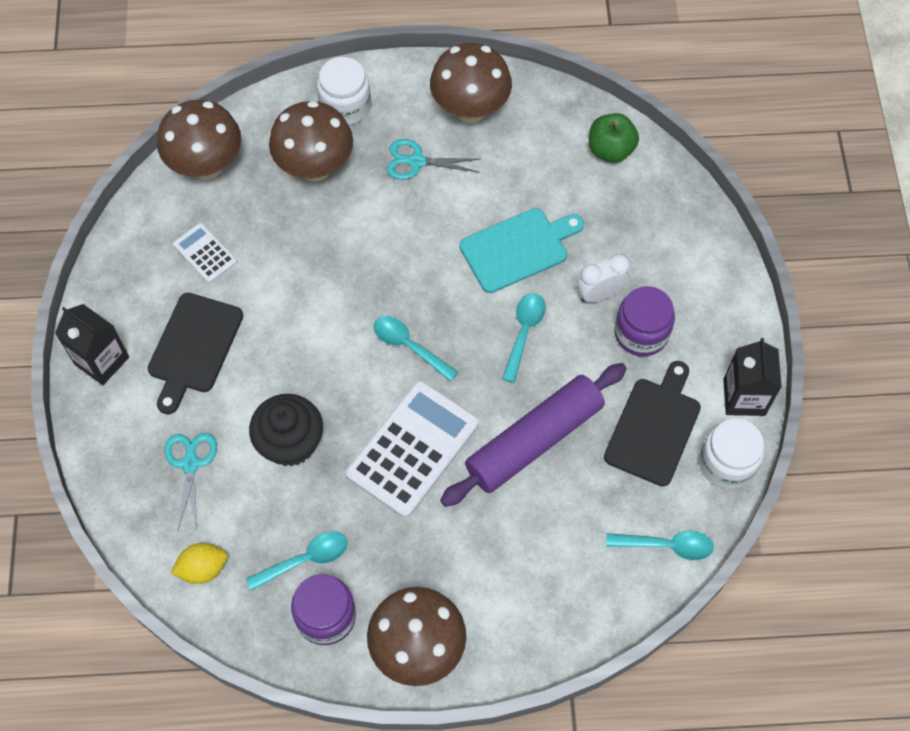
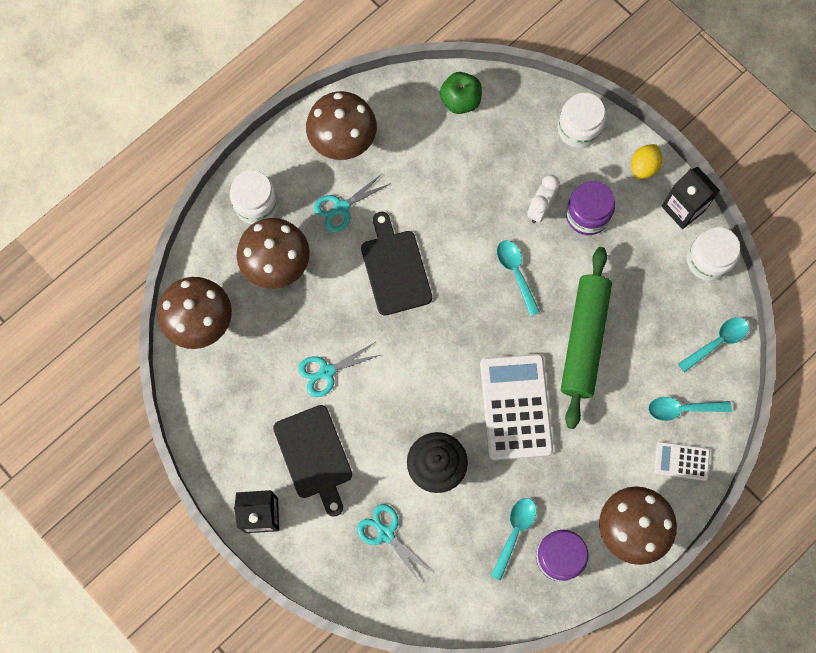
camera: 40 degrees left, 10 degrees up
yellow lemon [171,543,228,584] -> yellow lemon moved to [631,144,662,180]
white calculator [173,223,237,283] -> white calculator moved to [654,442,710,481]
turquoise spoon [374,316,458,382] -> turquoise spoon moved to [648,397,732,421]
purple rolling pin [440,363,627,507] -> green rolling pin [561,247,612,429]
turquoise cutting board [460,208,584,293] -> none
black cutting board [604,361,701,487] -> black cutting board moved to [361,212,432,316]
none -> turquoise scissors [298,342,380,397]
none -> white jar [558,93,606,148]

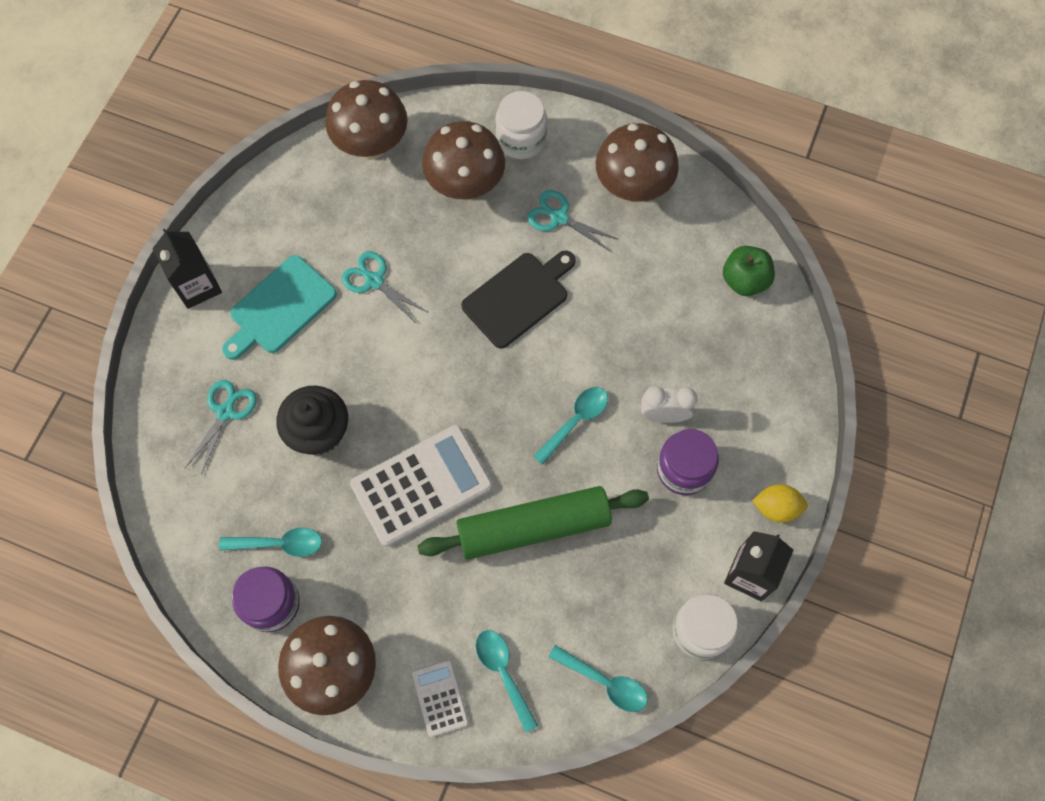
camera: 65 degrees right, 5 degrees down
black cutting board [273,405,352,517] -> turquoise cutting board [222,255,337,360]
white jar [558,93,606,148] -> none

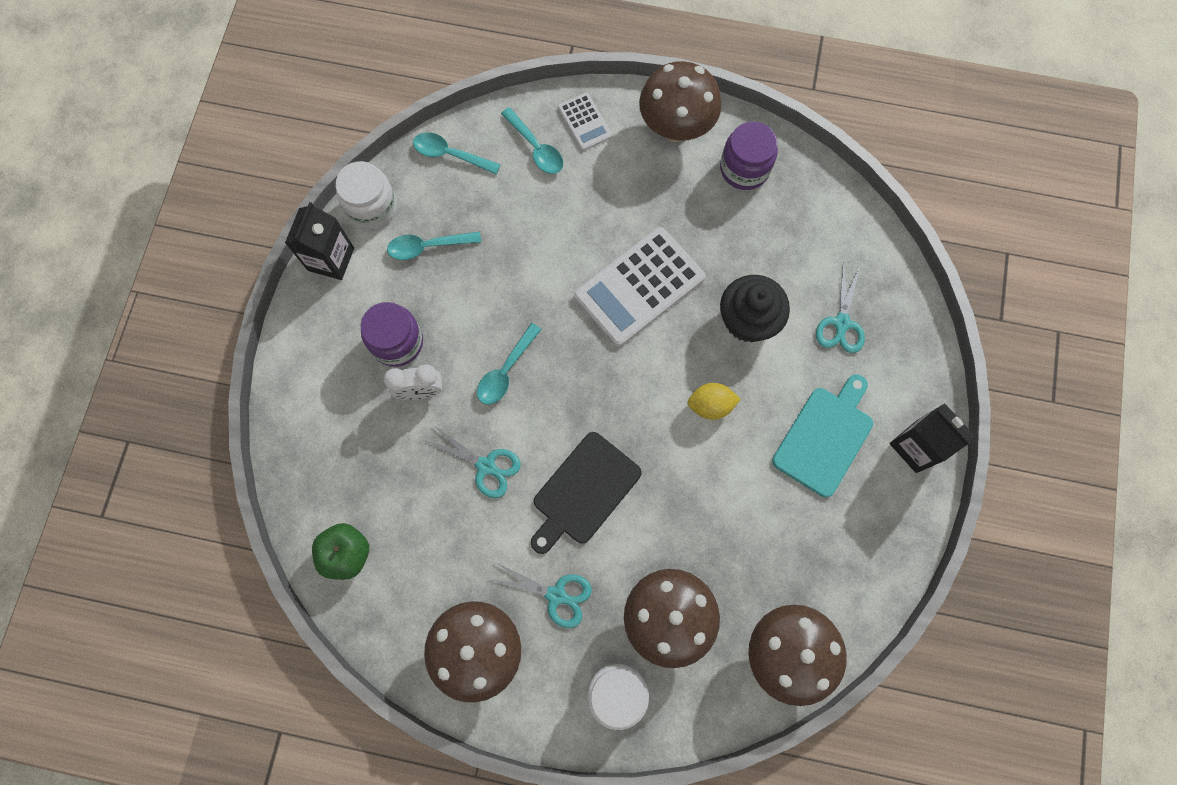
camera: 170 degrees right, 5 degrees up
turquoise spoon [219,527,322,557] -> turquoise spoon moved to [387,231,481,260]
turquoise scissors [342,251,427,324] -> turquoise scissors moved to [424,425,521,498]
green rolling pin [418,486,649,560] -> none
yellow lemon [752,484,808,523] -> yellow lemon moved to [687,383,741,420]

